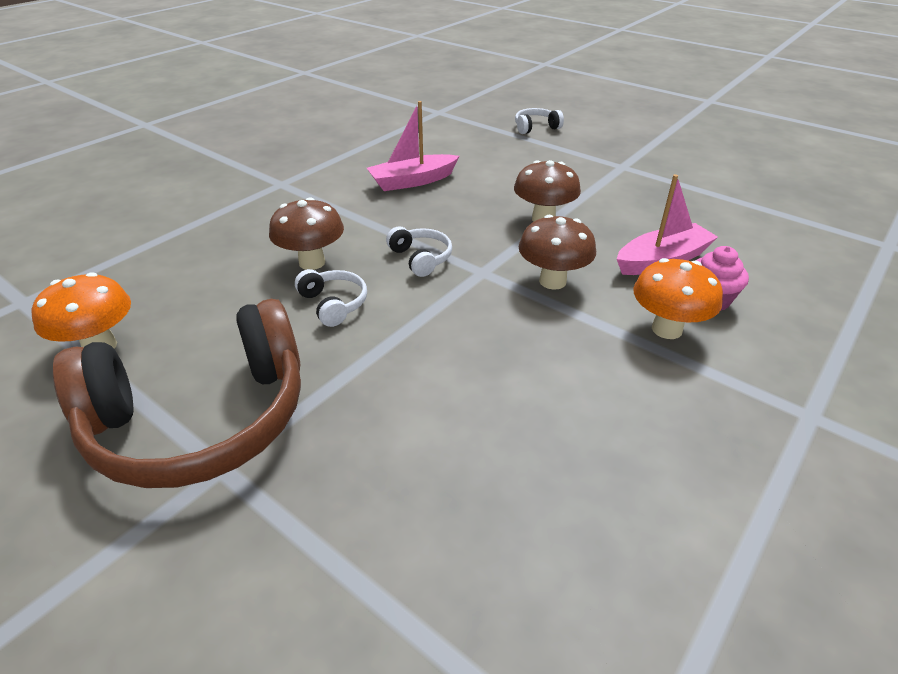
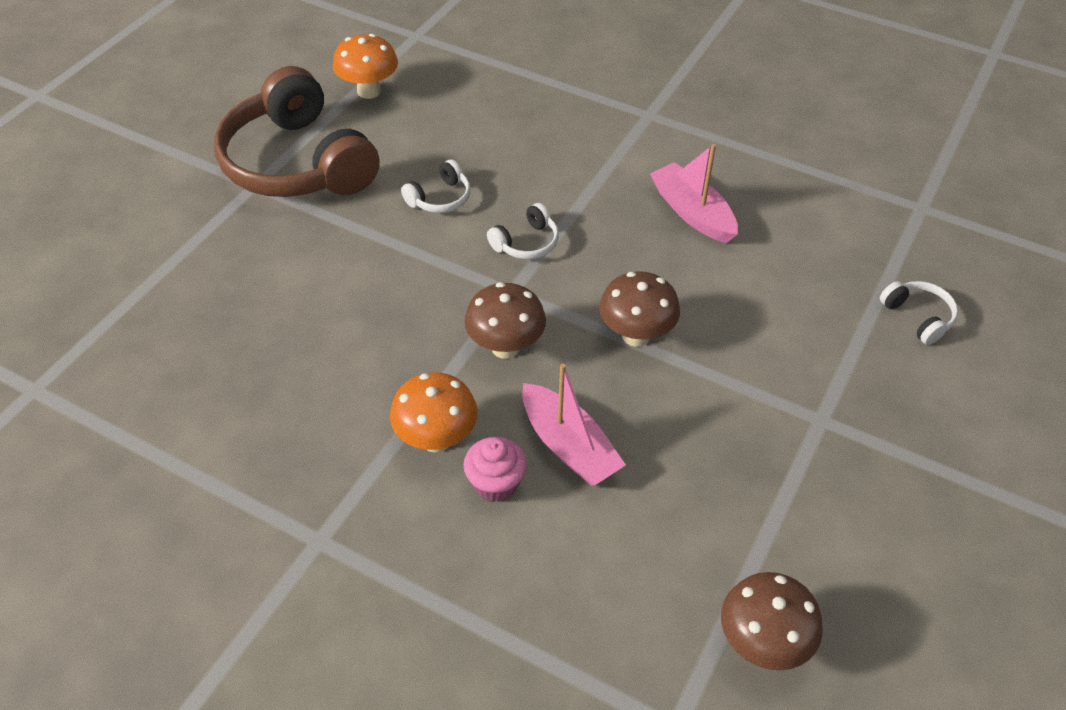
camera: 80 degrees right, 10 degrees up
brown mushroom [269,197,344,270] -> brown mushroom moved to [721,572,823,670]

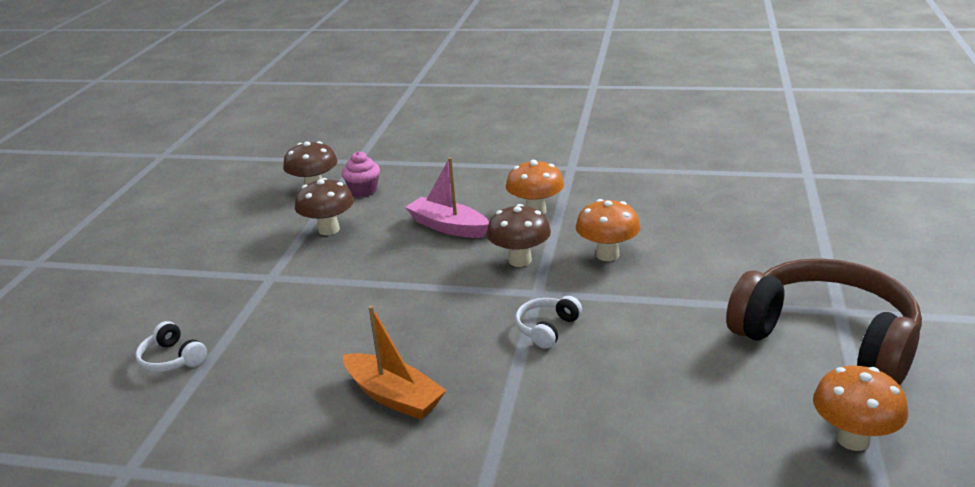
camera: 165 degrees right, 20 degrees down
white headphones [401,159,471,213] -> none
pink cupcake [463,437,527,502] -> pink cupcake moved to [342,151,380,197]
brown mushroom [599,271,680,347] -> brown mushroom moved to [295,178,354,235]
pink boat [650,144,738,243] -> orange boat [343,305,447,420]
none -> orange mushroom [576,199,641,261]

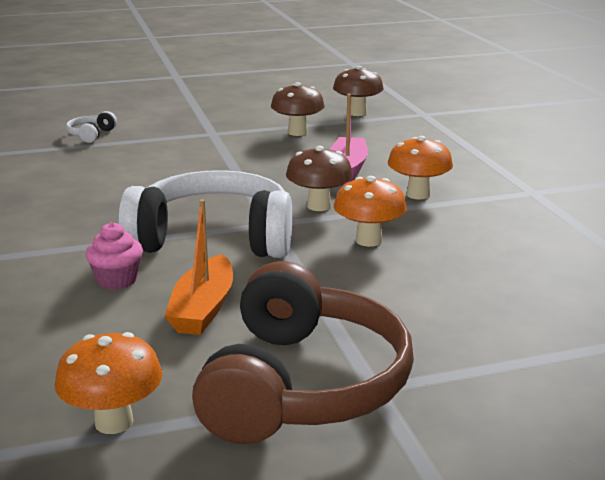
camera: 60 degrees right, 5 degrees down
pink cupcake [342,151,380,197] -> pink cupcake moved to [86,222,143,290]
orange boat [343,305,447,420] -> orange boat moved to [164,199,233,335]
white headphones [515,296,582,349] -> white headphones [118,170,292,258], size x2.50

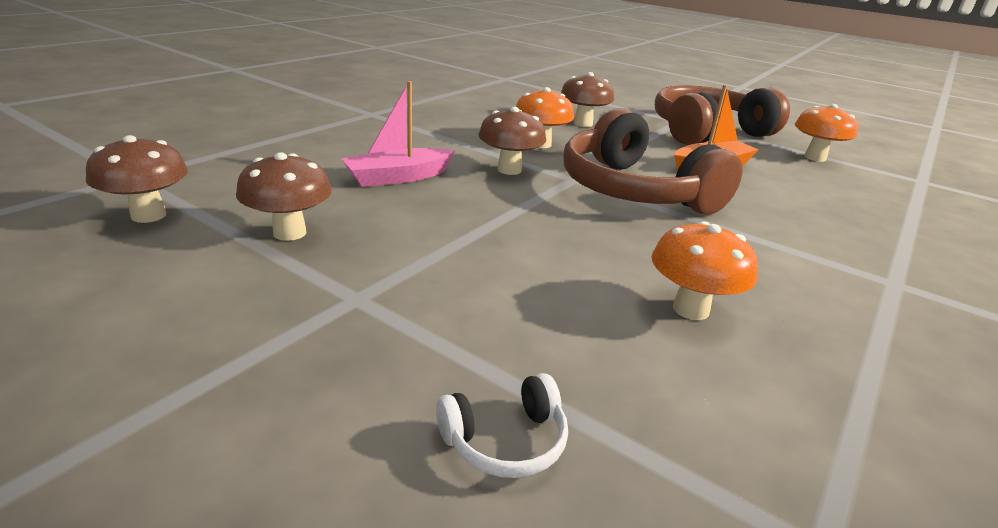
camera: 130 degrees left, 5 degrees up
pink cupcake [86,222,143,290] -> none
white headphones [118,170,292,258] -> brown headphones [563,108,743,214]
orange mushroom [388,136,453,199] -> orange mushroom moved to [652,221,758,320]
none -> brown mushroom [561,72,614,127]

